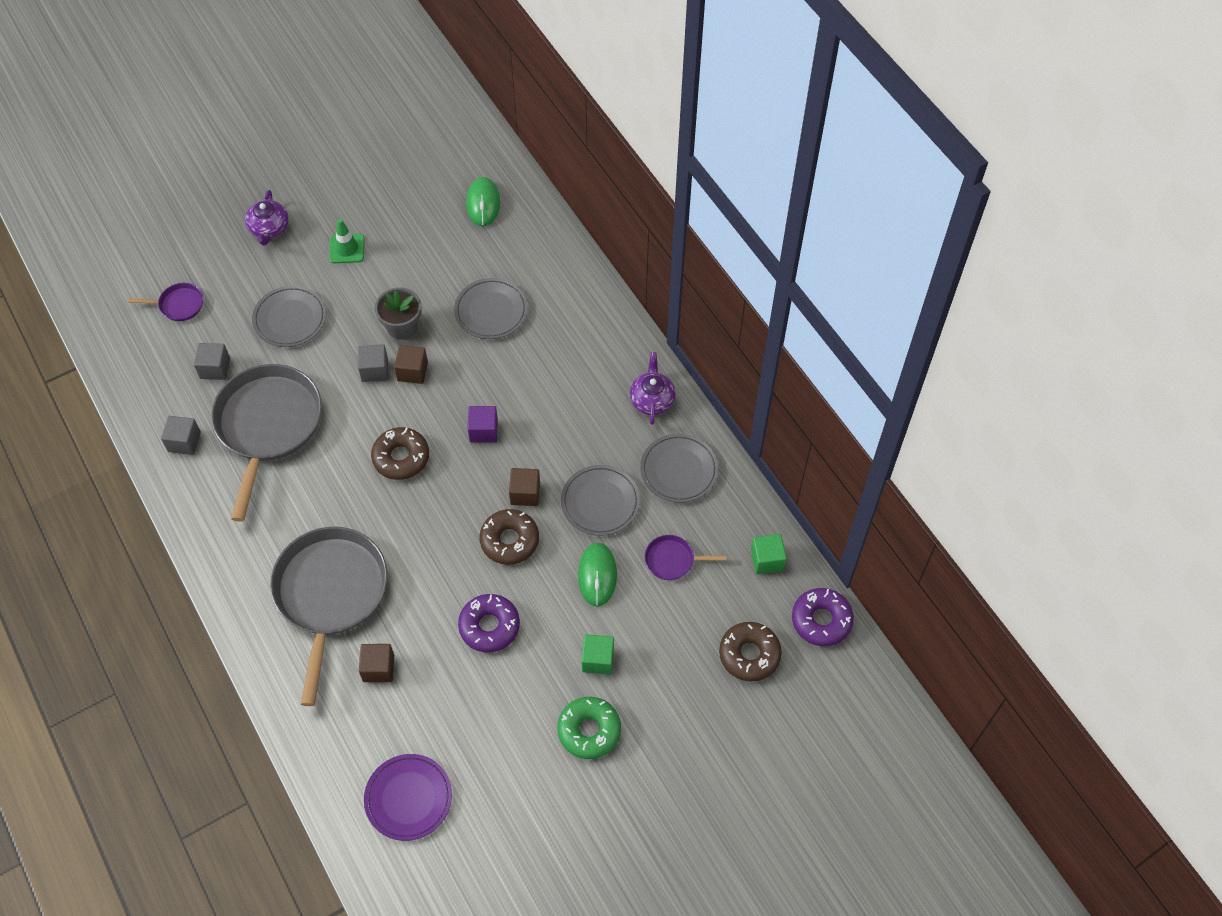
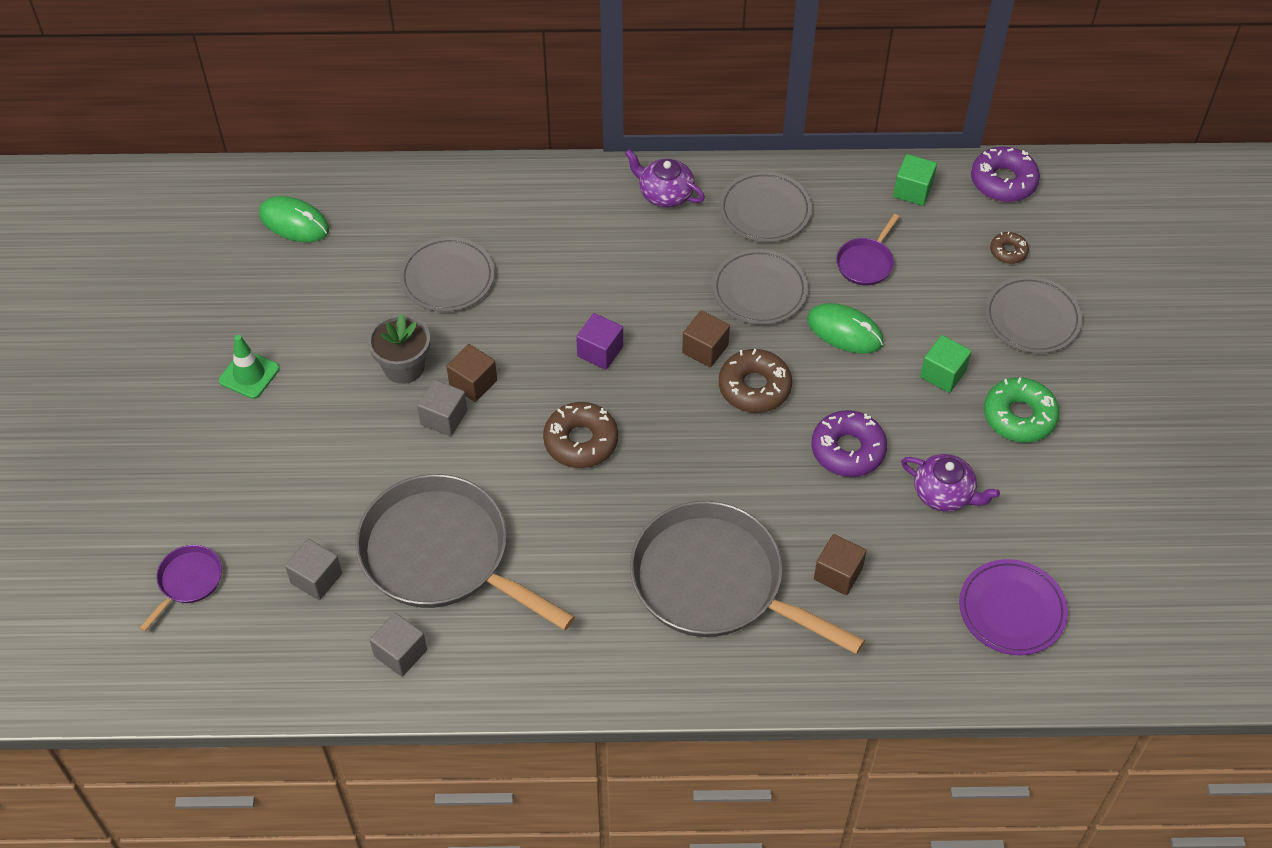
camera: 60 degrees left, 5 degrees down
purple teapot [245,190,289,246] -> purple teapot moved to [901,454,1000,512]
grey plate [252,285,326,347] -> grey plate moved to [985,276,1082,354]
brown donut [719,622,782,681] -> brown donut [990,232,1029,264], size x0.55

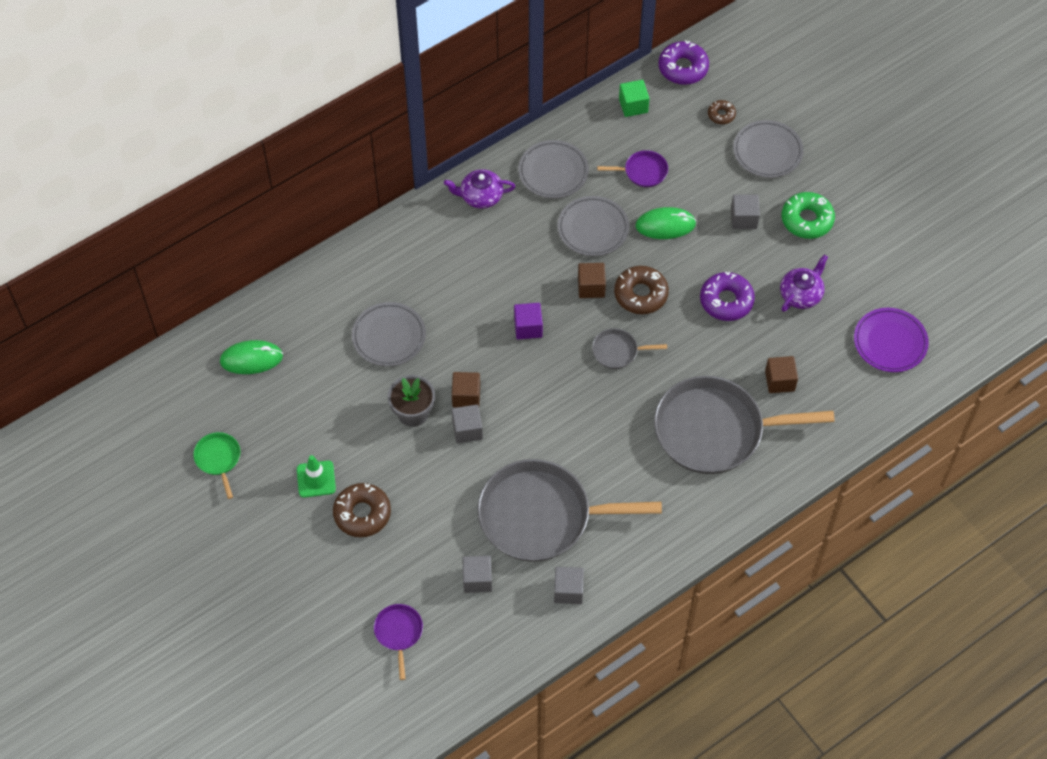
camera: 35 degrees left, 5 degrees up
brown donut [543,402,618,468] -> brown donut moved to [333,483,391,537]
purple pan [836,214,899,286] -> purple pan turned 90 degrees counterclockwise [597,150,668,187]
purple teapot [901,454,1000,512] -> purple teapot turned 45 degrees counterclockwise [780,255,828,312]
green cube [920,335,972,393] -> grey cube [731,195,760,229]
none -> green pan [193,432,240,499]
none -> grey pan [592,328,667,369]

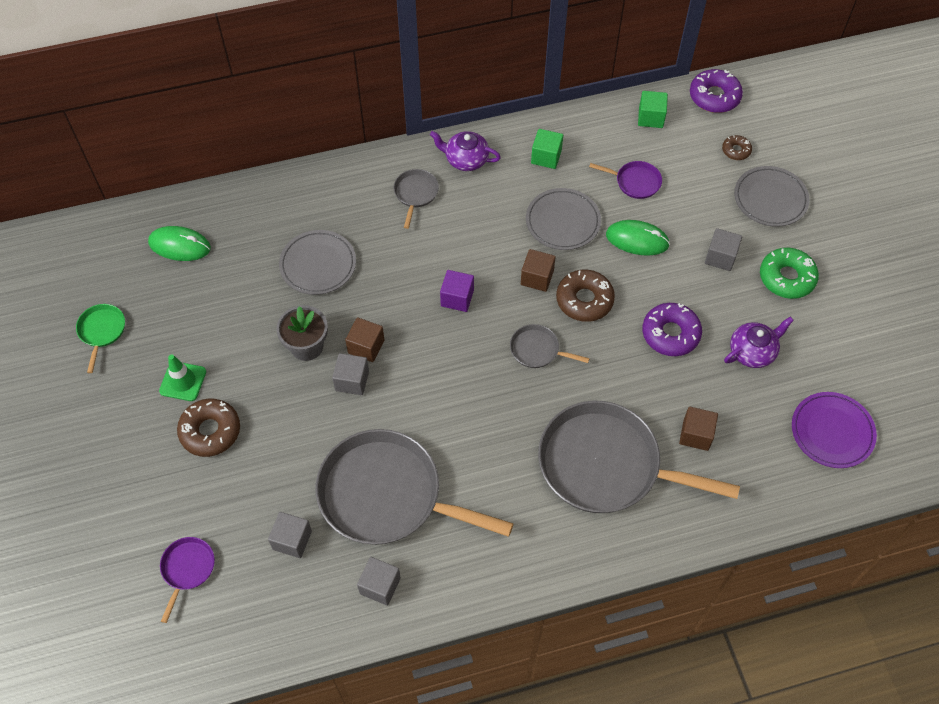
camera: 20 degrees right, 0 degrees up
grey plate [518,140,589,199] -> green cube [531,129,563,169]
none -> grey pan [393,169,439,229]

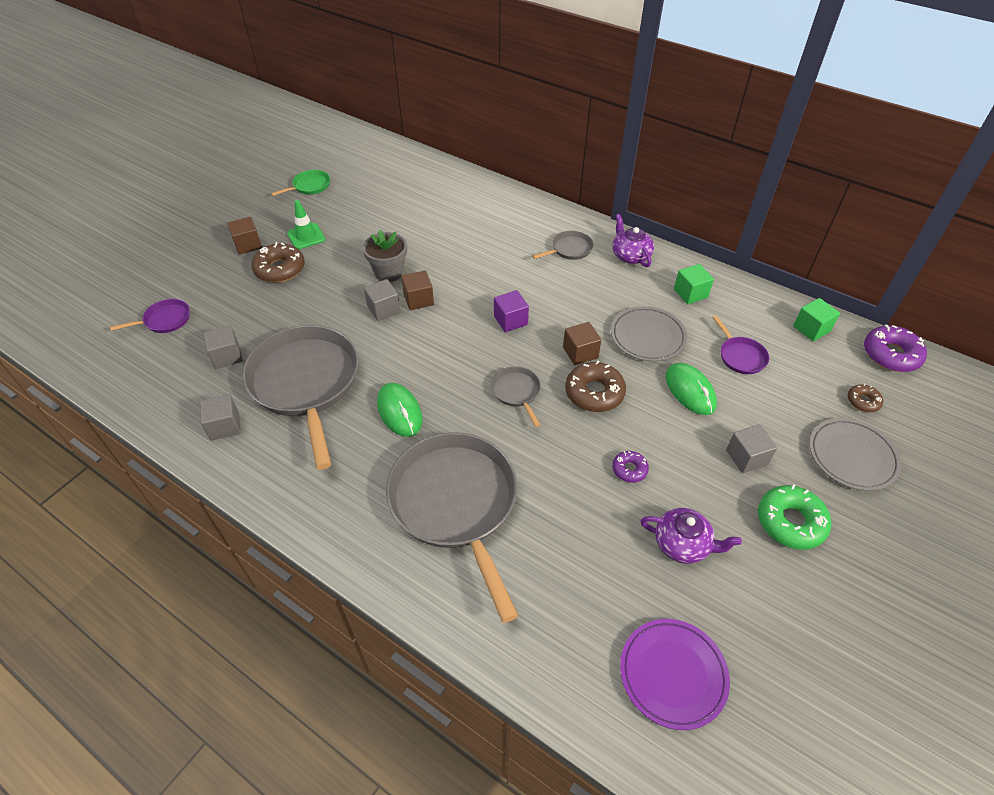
camera: 50 degrees right, 10 degrees down
green mouse [148,226,211,261] -> green mouse moved to [377,383,422,437]
grey plate [279,230,356,295] -> none
purple donut [642,303,702,356] -> purple donut [612,451,649,483], size x0.55
brown cube [679,407,718,451] -> brown cube moved to [227,217,262,255]

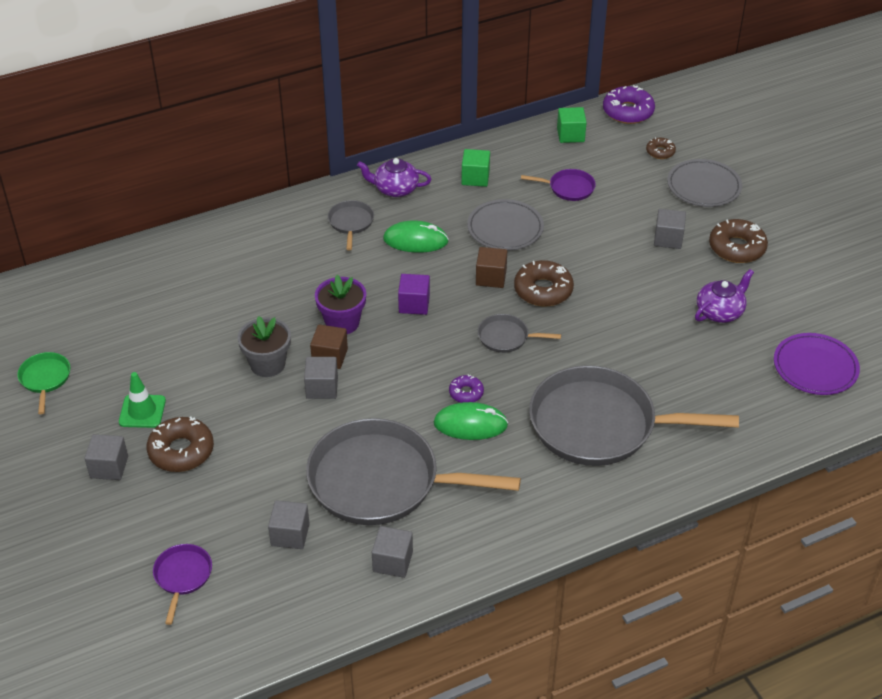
camera: 60 degrees left, 5 degrees down
brown cube [227,217,262,255] -> grey cube [84,434,128,480]
purple donut [612,451,649,483] -> purple donut moved to [449,375,484,403]
green mouse [666,363,717,415] -> green mouse moved to [383,221,448,253]
green donut [758,484,831,550] -> brown donut [709,219,768,263]
none -> purple flower pot [315,275,366,334]

